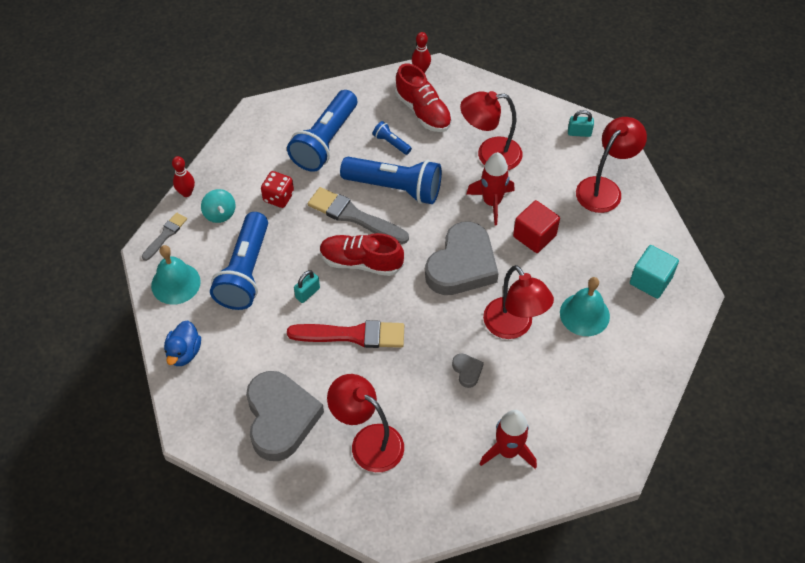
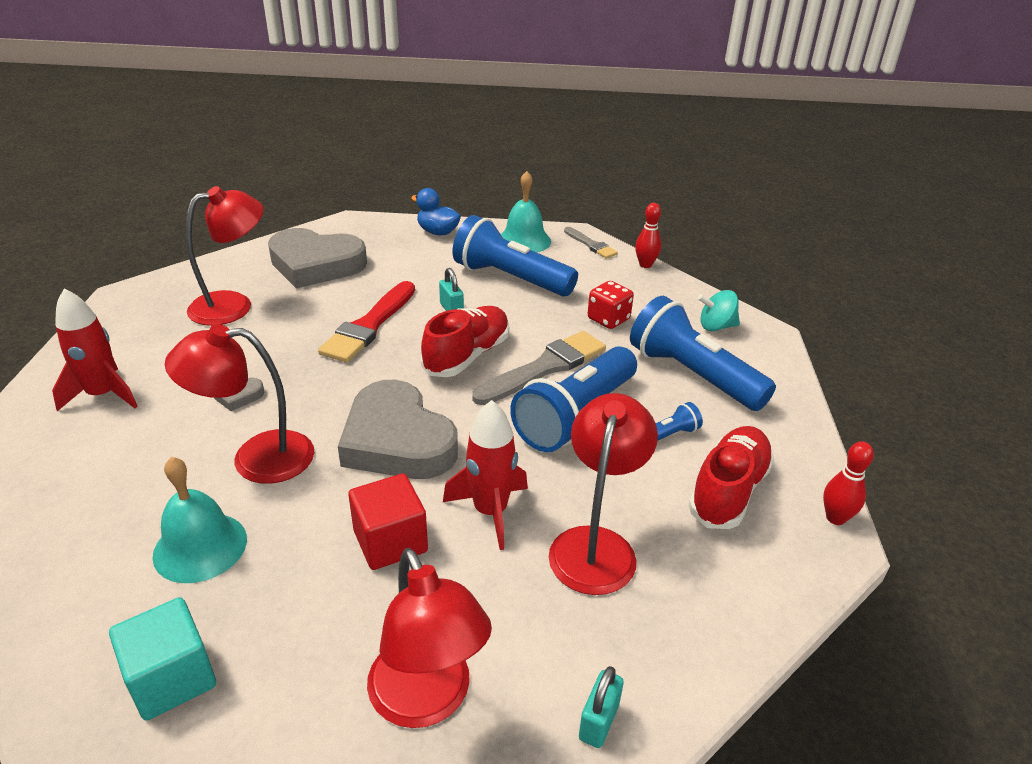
camera: 110 degrees right, 20 degrees down
turquoise spinning top [201,189,235,223] -> turquoise spinning top moved to [698,290,740,331]
red shoe [395,64,452,132] -> red shoe turned 135 degrees clockwise [688,426,775,529]

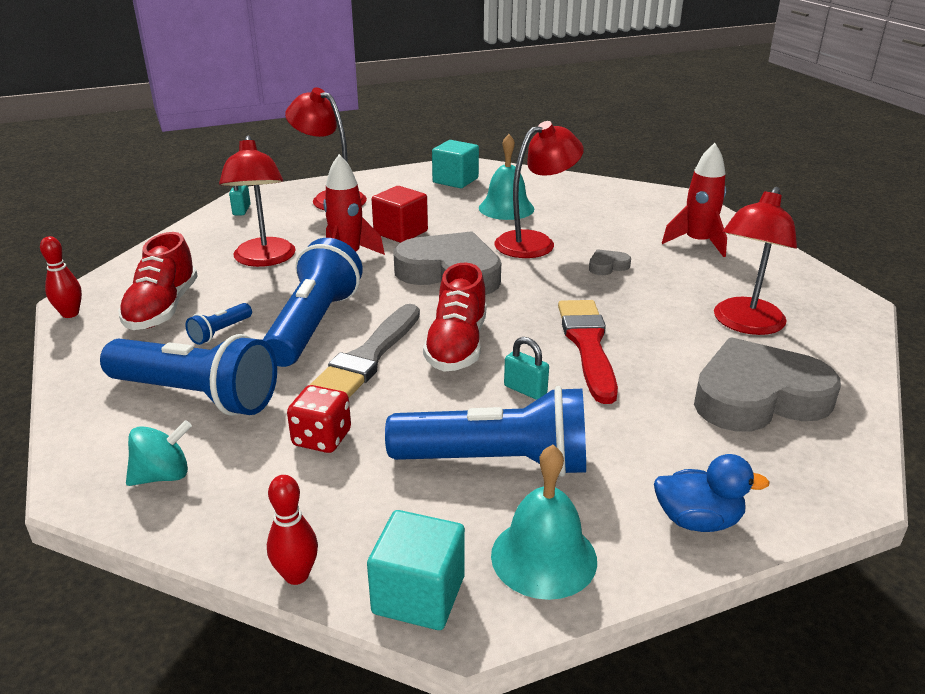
camera: 155 degrees right, 5 degrees down
grey brush [564,227,618,259] -> turquoise cube [367,510,465,630]

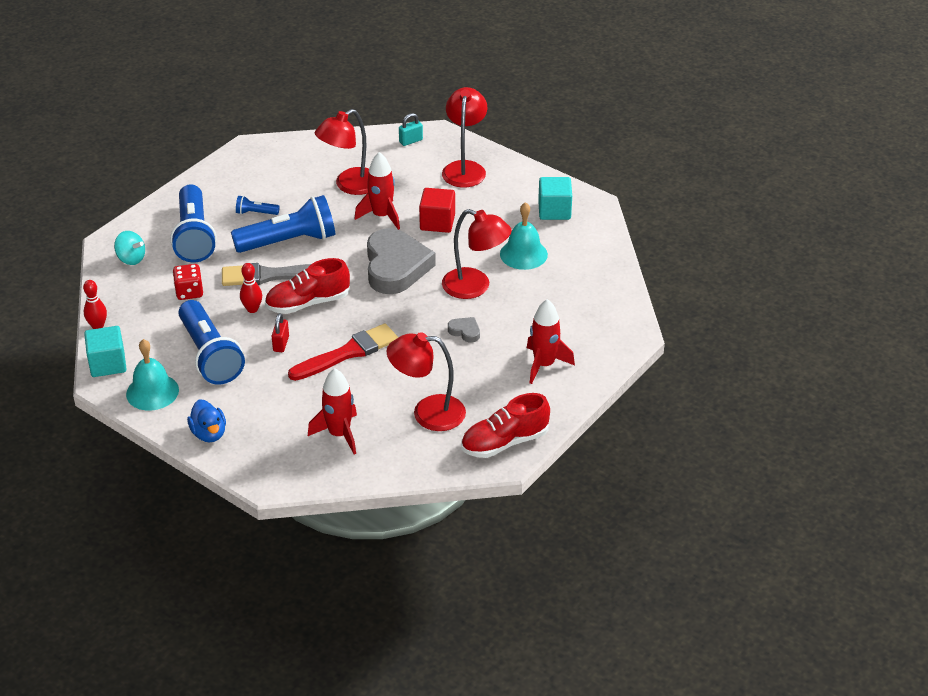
camera: 60 degrees right, 10 degrees up
red bowling pin [40,236,82,318] -> red bowling pin moved to [240,263,262,313]
red shoe [118,232,198,330] -> red shoe moved to [461,393,550,458]
turquoise padlock [504,337,549,400] -> red padlock [272,313,289,352]
grey heart [694,338,841,432] -> red rocket [308,368,357,454]

